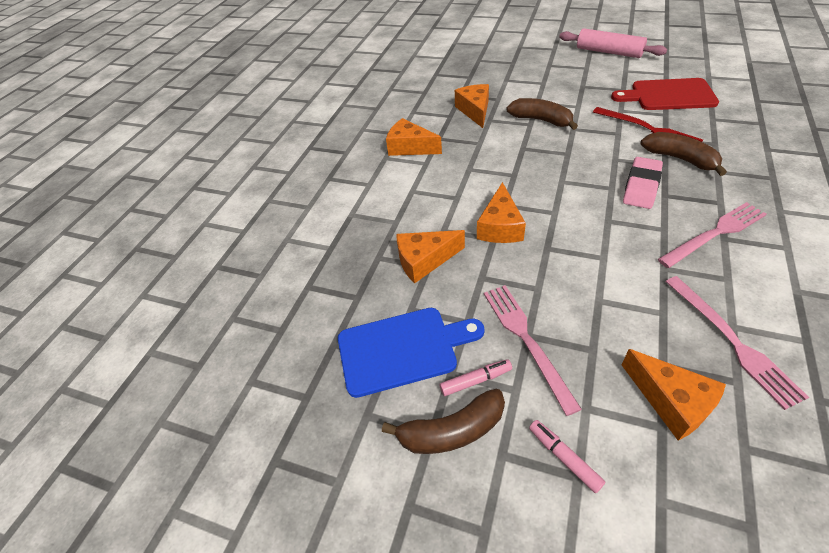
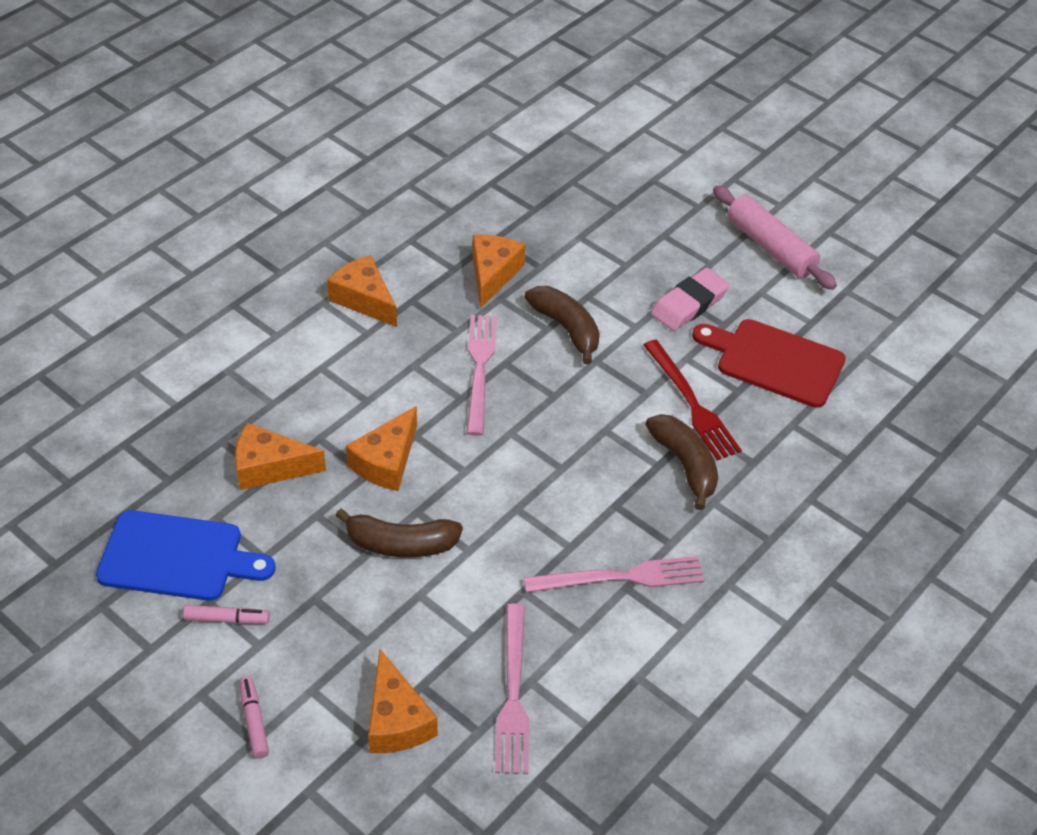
camera: 15 degrees right, 0 degrees up
brown banana [382,389,505,454] -> brown banana moved to [335,509,463,557]
pink fork [484,285,582,416] -> pink fork moved to [467,315,497,436]
pink eraser [623,157,663,209] -> pink eraser moved to [651,268,730,331]

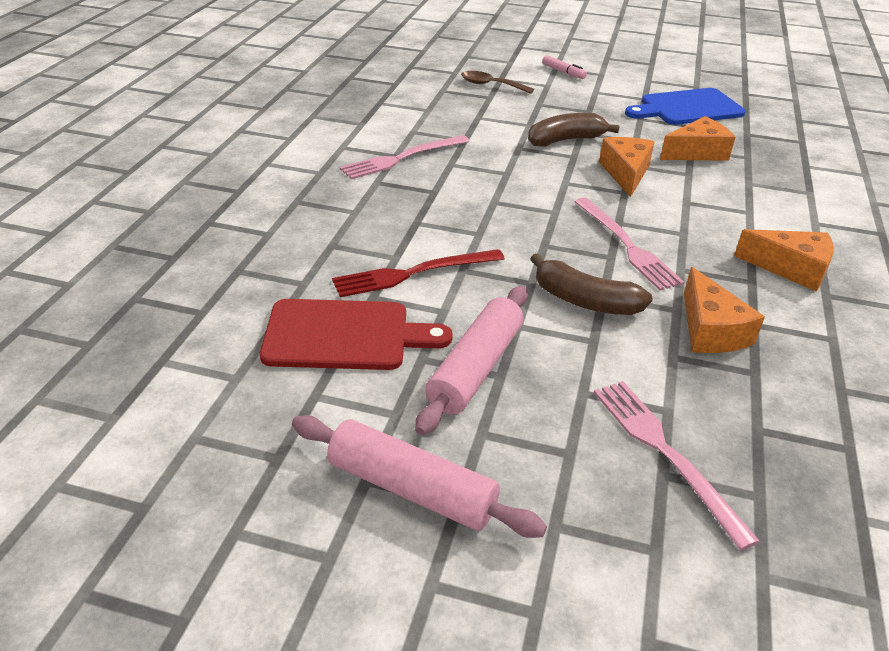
camera: 155 degrees right, 10 degrees down
pink marker [183,605,270,624] -> none
orange cheese [368,649,438,753] -> brown spoon [461,71,534,94]
pink fork [495,604,529,774] -> pink fork moved to [594,381,760,550]
red fork [644,340,742,460] -> red fork turned 60 degrees counterclockwise [332,249,505,297]
brown banana [645,414,718,510] -> none
pink eraser [651,268,730,331] -> pink rolling pin [415,286,528,435]

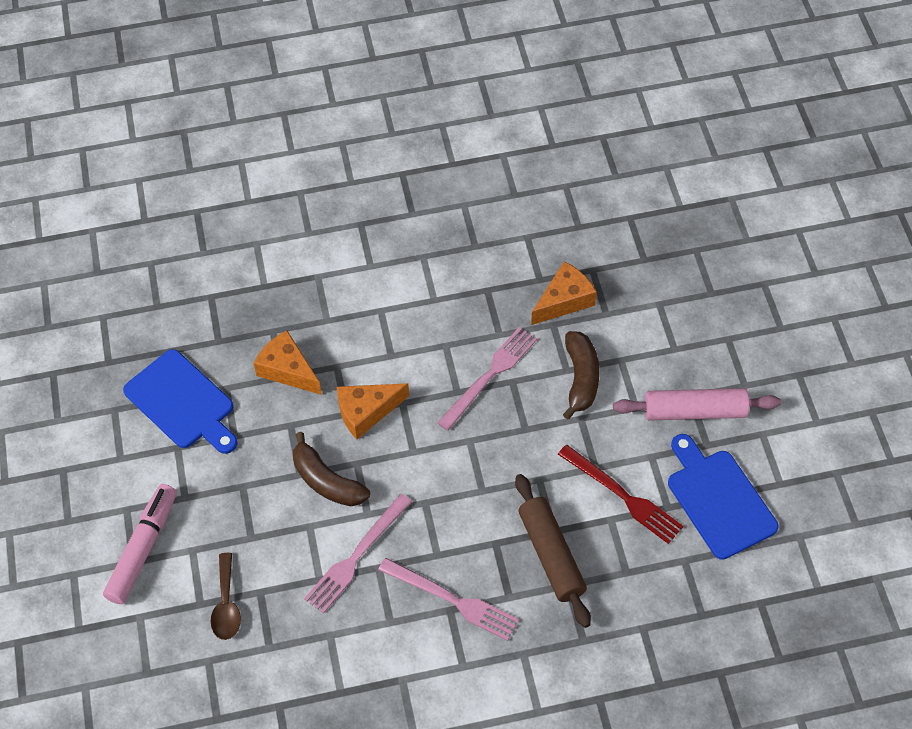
camera: 115 degrees left, 20 degrees up
red cutting board [260,299,453,370] -> blue cutting board [668,434,778,560]
pink rolling pin [292,415,547,538] -> none
pink marker [542,55,587,79] -> pink marker [103,484,177,604], size x1.93
pink fork [594,381,760,550] -> pink fork moved to [304,494,412,614]
orange cheese [734,229,834,291] -> none
none -> brown rolling pin [515,474,591,628]

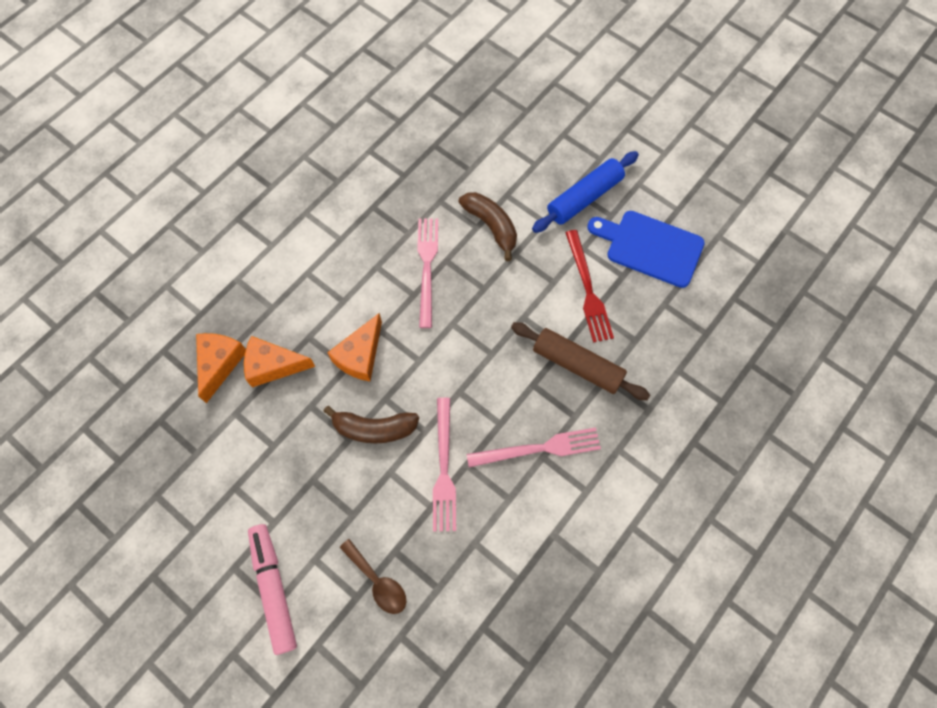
camera: 40 degrees left, 10 degrees up
blue cutting board [123,349,238,454] -> none
orange cheese [531,261,597,325] -> orange cheese moved to [196,333,246,403]
red fork [558,445,683,544] -> red fork turned 75 degrees clockwise [565,230,614,343]
pink rolling pin [613,388,781,421] -> blue rolling pin [532,151,639,233]

